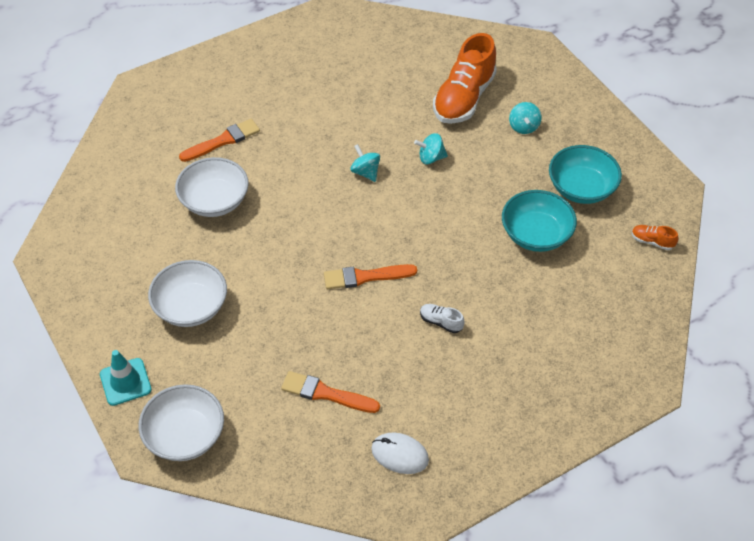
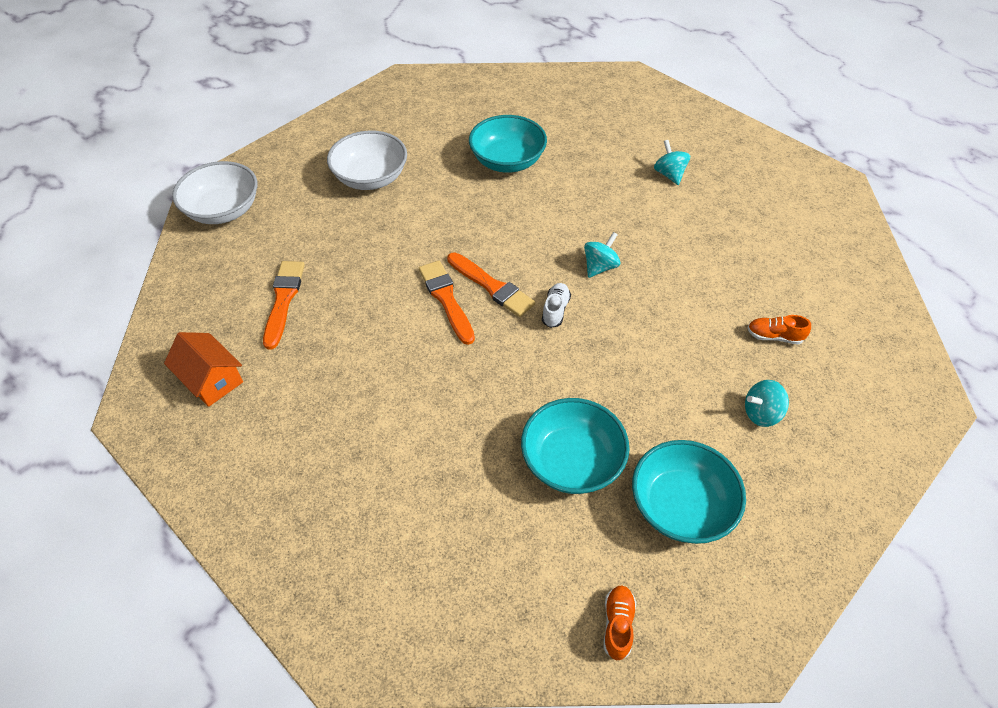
camera: 75 degrees right, 0 degrees up
turquoise traffic cone [100,350,152,406] -> none
white bowl [175,157,249,217] -> turquoise bowl [469,115,547,173]
orange brush [179,119,260,162] -> orange brush moved to [447,252,535,317]
white mouse [371,433,429,474] -> orange house [164,332,243,407]
turquoise spinning top [414,133,448,164] -> turquoise spinning top moved to [654,140,690,185]
white shoe [420,304,465,333] -> white shoe moved to [542,283,571,328]
orange shoe [433,33,497,124] -> orange shoe [747,315,811,344], size x0.41

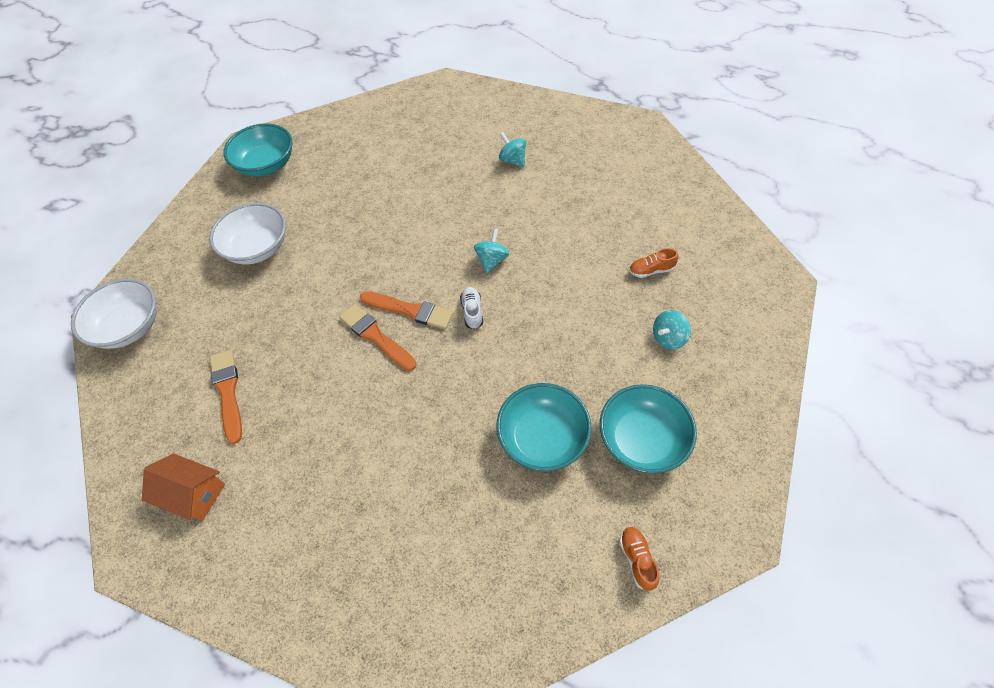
camera: 20 degrees left, 5 degrees up
turquoise bowl [469,115,547,173] -> turquoise bowl moved to [223,123,293,177]

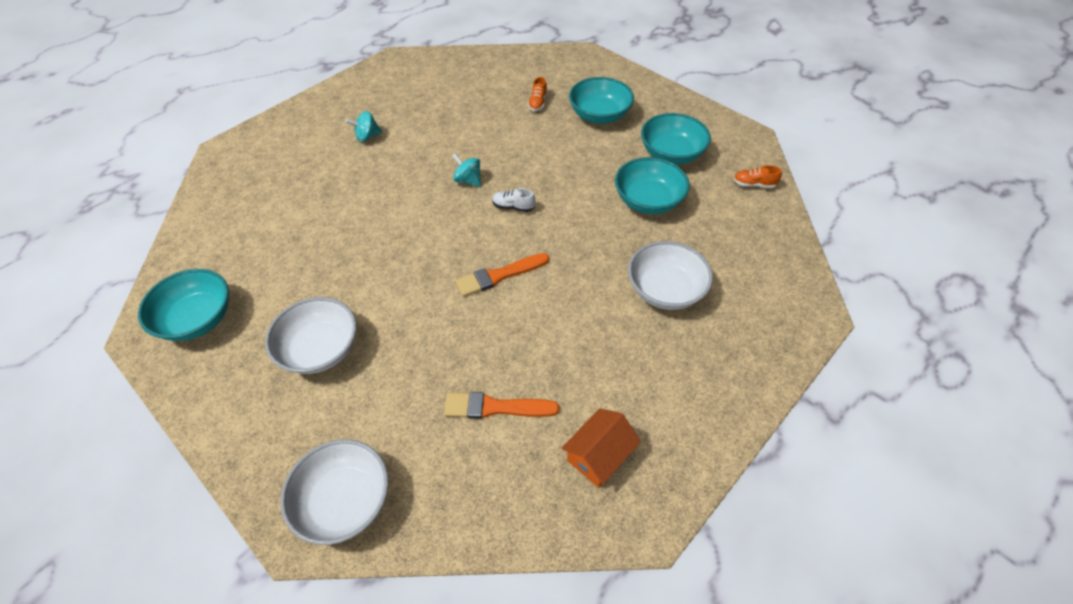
camera: 70 degrees left, 5 degrees down
orange brush [360,291,453,329] -> none
turquoise spinning top [653,310,691,350] -> turquoise bowl [569,77,634,124]
none -> white bowl [628,241,713,310]

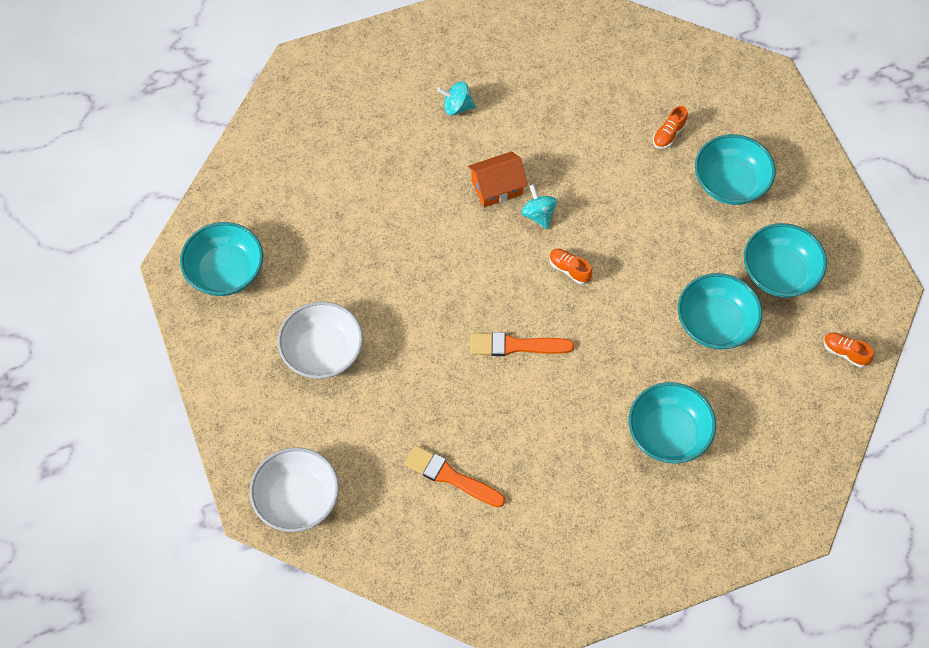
camera: 25 degrees right, 10 degrees up
white shoe [492,188,535,212] -> orange shoe [549,249,592,284]
orange house [561,408,641,488] -> orange house moved to [468,152,528,207]
white bowl [628,241,713,310] -> turquoise bowl [629,382,716,464]

